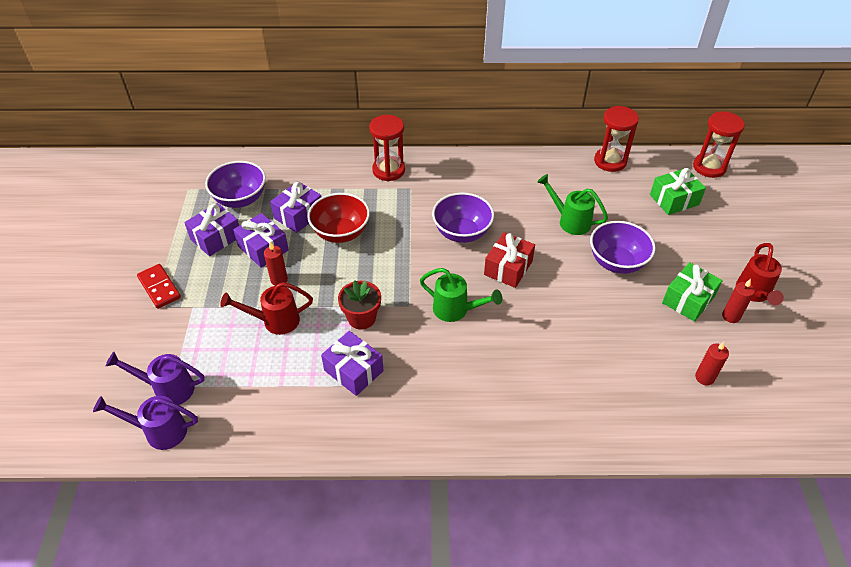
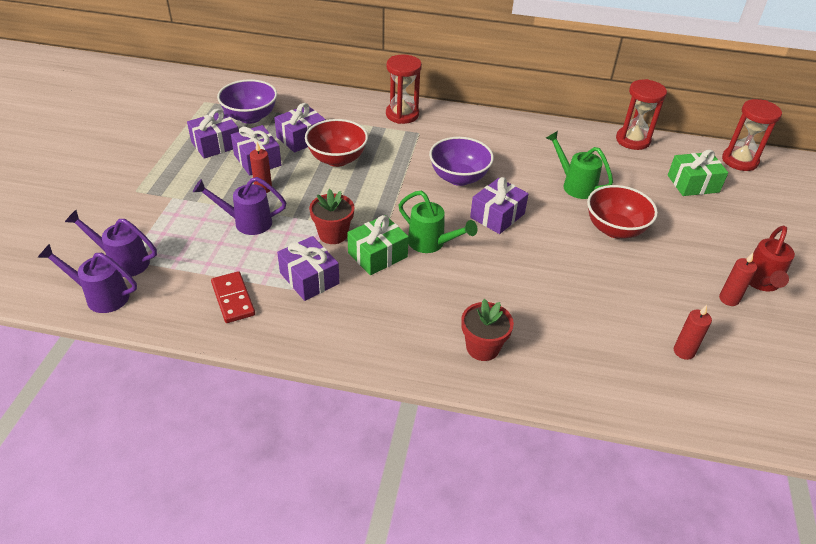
camera: 10 degrees right, 5 degrees down
red domino [137,264,181,309] -> red domino moved to [211,271,255,323]
red watering can [220,282,313,335] -> purple watering can [193,177,286,235]
red gift [484,232,535,288] -> purple gift [470,177,528,234]
purple bowl [590,221,656,274] -> red bowl [587,185,658,238]
green gift [662,262,723,322] -> green gift moved to [347,215,409,275]
none -> red flower pot [461,299,514,361]

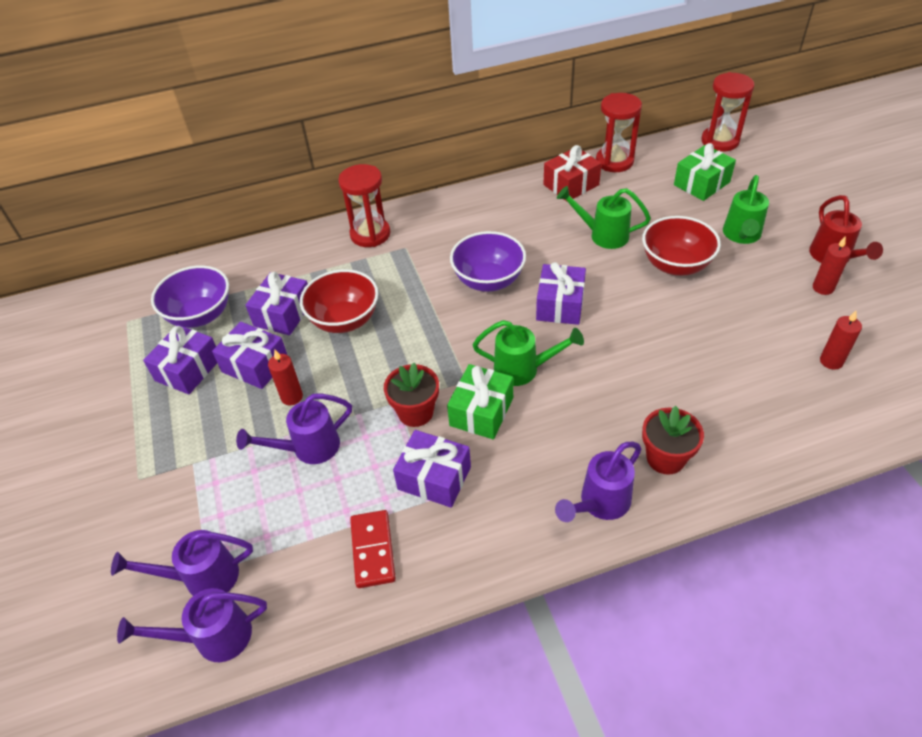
camera: 25 degrees left, 5 degrees up
red domino [211,271,255,323] -> red domino turned 45 degrees clockwise [350,510,396,588]
none -> red gift [543,145,602,201]
none -> purple watering can [555,442,641,522]
none -> green watering can [723,175,769,244]

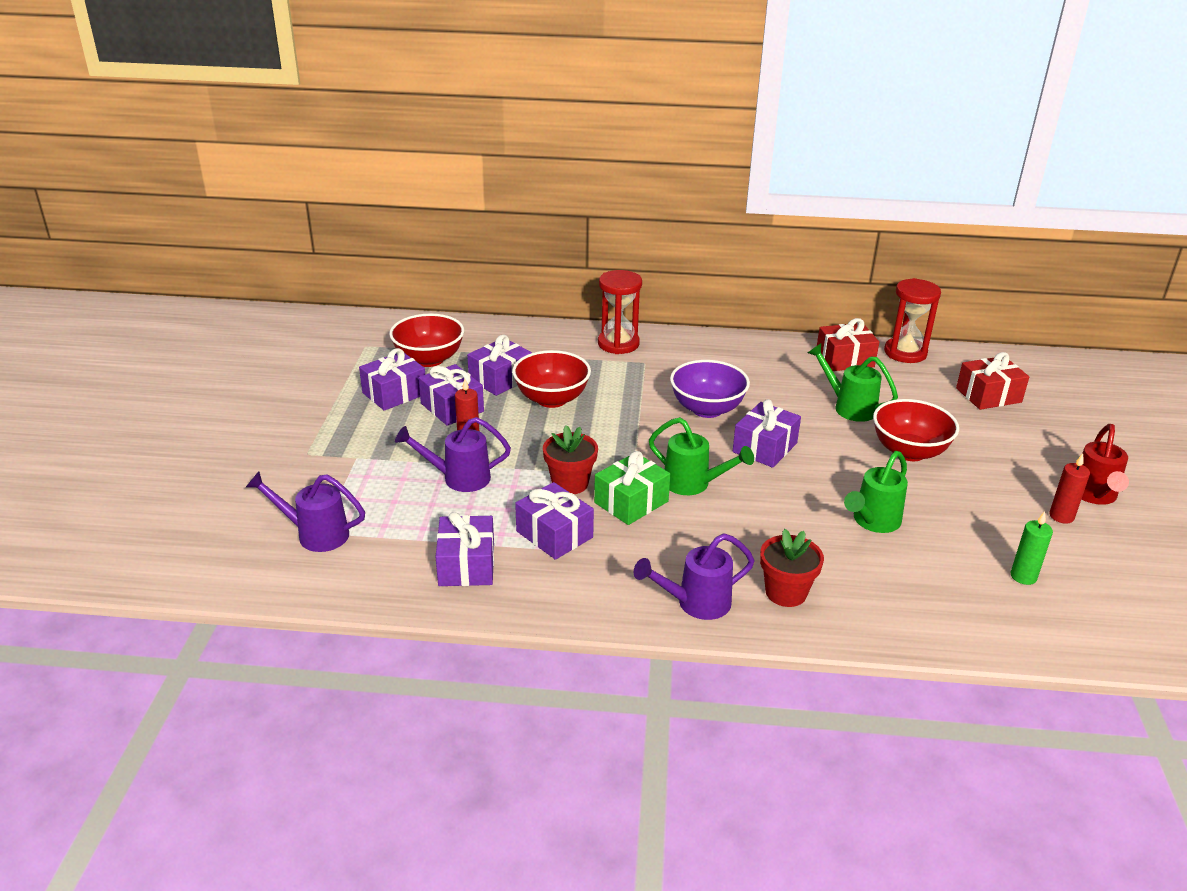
camera: 20 degrees right, 15 degrees down
purple watering can [117,588,267,662] -> none
purple bowl [151,265,229,328] -> red bowl [389,313,464,367]
red domino [350,510,396,588] -> purple gift [436,512,494,586]
green gift [674,143,736,201] -> red gift [956,352,1029,410]
red hourglass [701,72,754,152] -> none
green watering can [723,175,769,244] -> green watering can moved to [844,451,908,533]
red candle [820,310,862,370] -> green candle [1010,511,1053,585]

